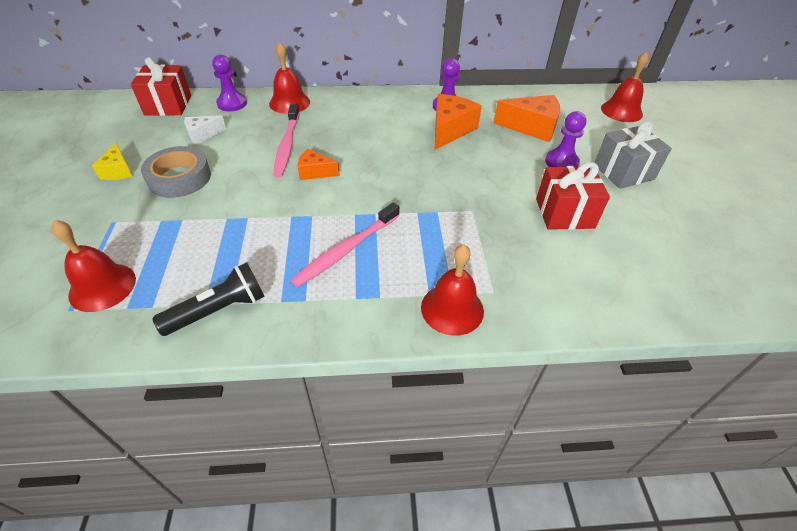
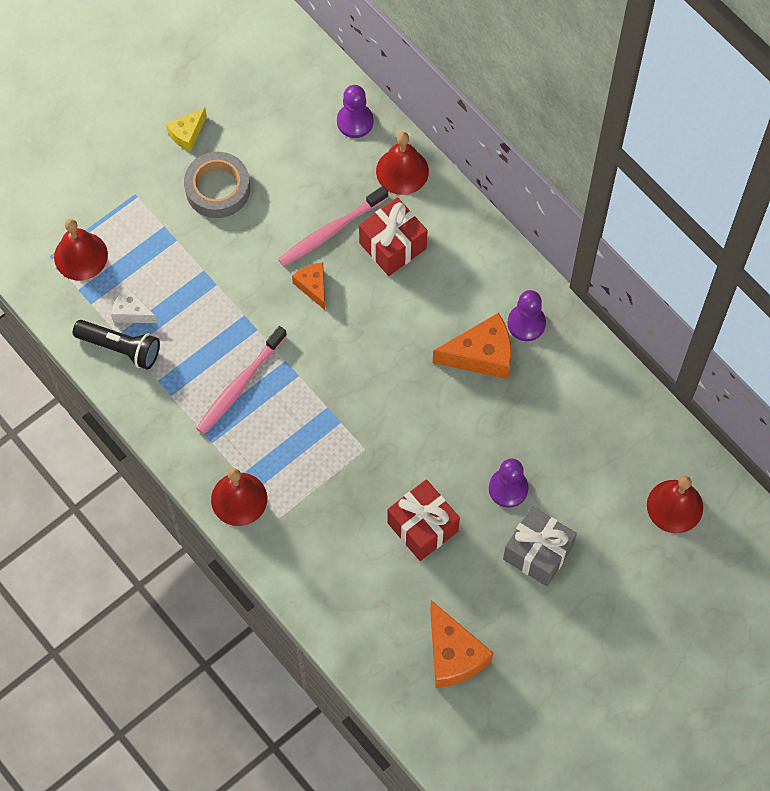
camera: 55 degrees right, 20 degrees up
red gift [131,57,191,116] -> red gift moved to [359,197,428,276]
white cheese [184,115,226,145] -> white cheese moved to [111,286,157,323]
pink toothbrush [291,203,399,287] -> pink toothbrush turned 60 degrees counterclockwise [196,326,287,434]
orange cheese [493,95,560,142] -> orange cheese moved to [430,600,493,688]

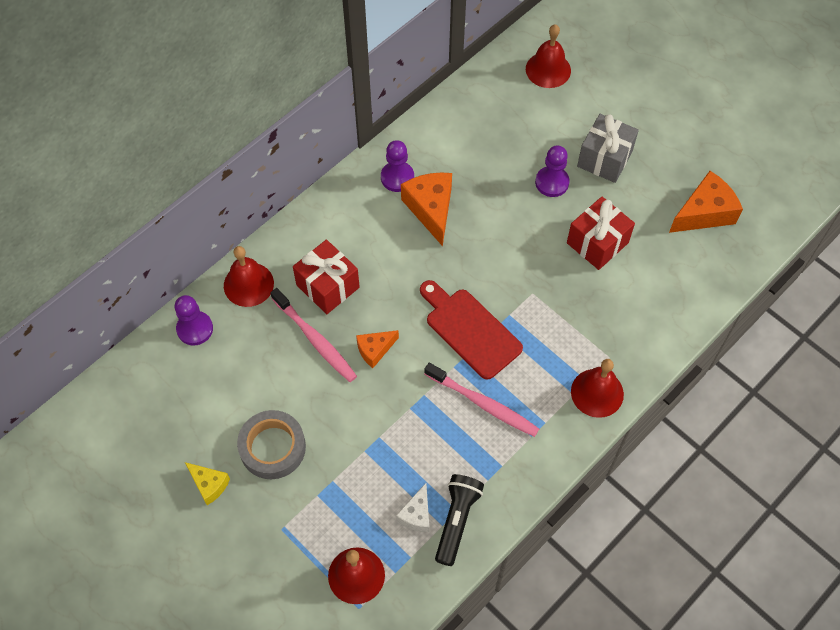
camera: 95 degrees left, 5 degrees down
none -> red cutting board [420,280,523,379]

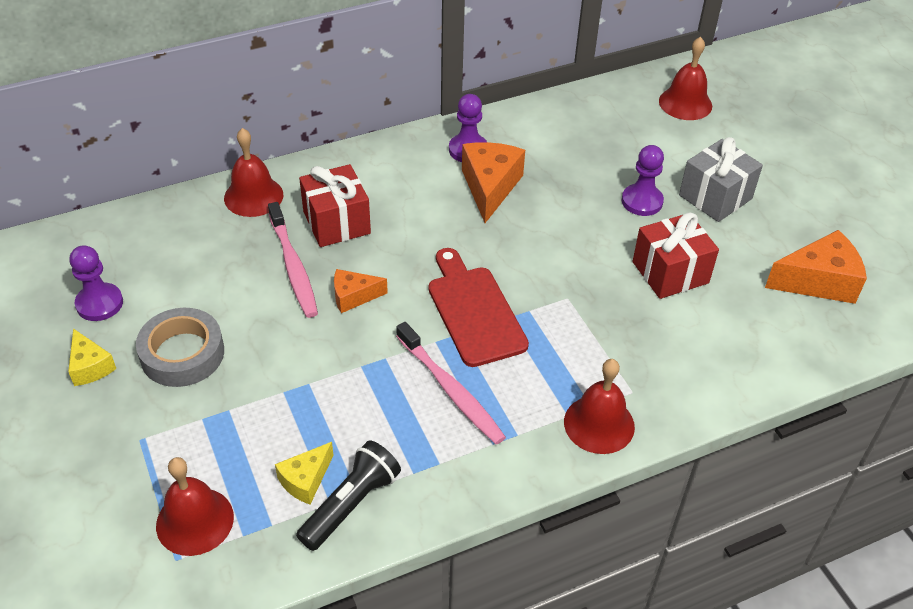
camera: 20 degrees right, 15 degrees down
purple pawn [175,295,213,346] -> purple pawn moved to [69,245,123,321]
white cheese [396,483,429,532] -> yellow cheese [275,442,334,504]

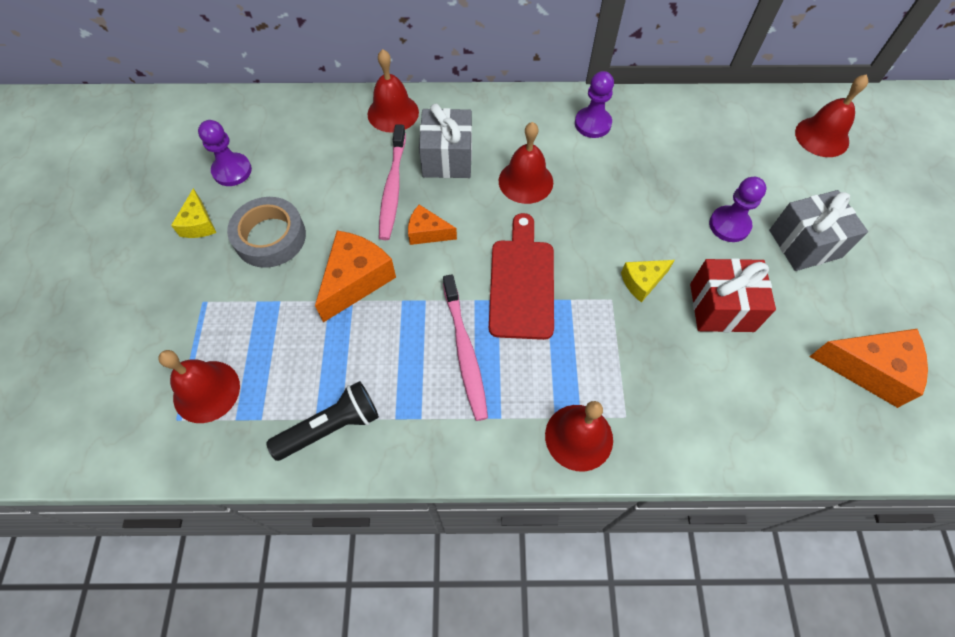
camera: 25 degrees right, 15 degrees up
yellow cheese [275,442,334,504] -> yellow cheese moved to [621,260,674,302]
red gift [299,164,371,247] -> grey gift [419,103,472,178]
orange cheese [462,142,525,223] -> orange cheese moved to [315,230,396,323]
none -> red bell [499,122,553,204]

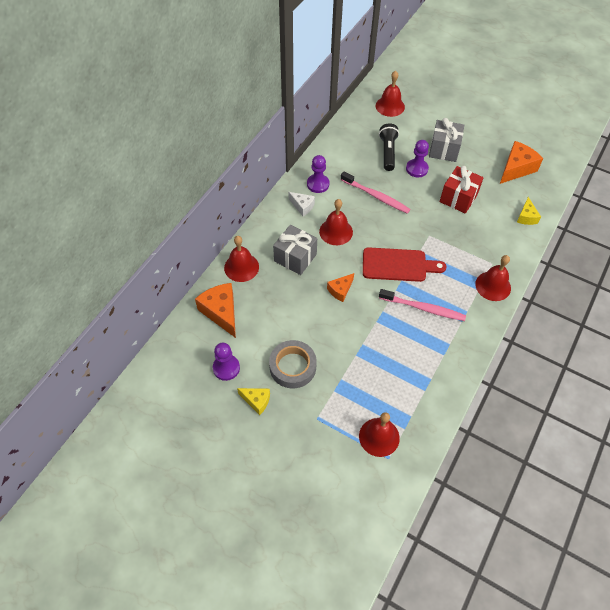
camera: 60 degrees left, 5 degrees down
black flashlight [266,381,379,461] -> black flashlight moved to [379,123,399,171]
orange cheese [315,230,396,323] -> orange cheese moved to [195,283,236,338]
pink toothbrush [379,124,406,240] -> pink toothbrush moved to [341,172,411,214]
red cutting board [489,213,554,340] -> red cutting board turned 150 degrees clockwise [363,247,446,282]
yellow cheese [621,260,674,302] -> yellow cheese moved to [517,197,541,225]
none -> white cheese [289,192,315,216]

